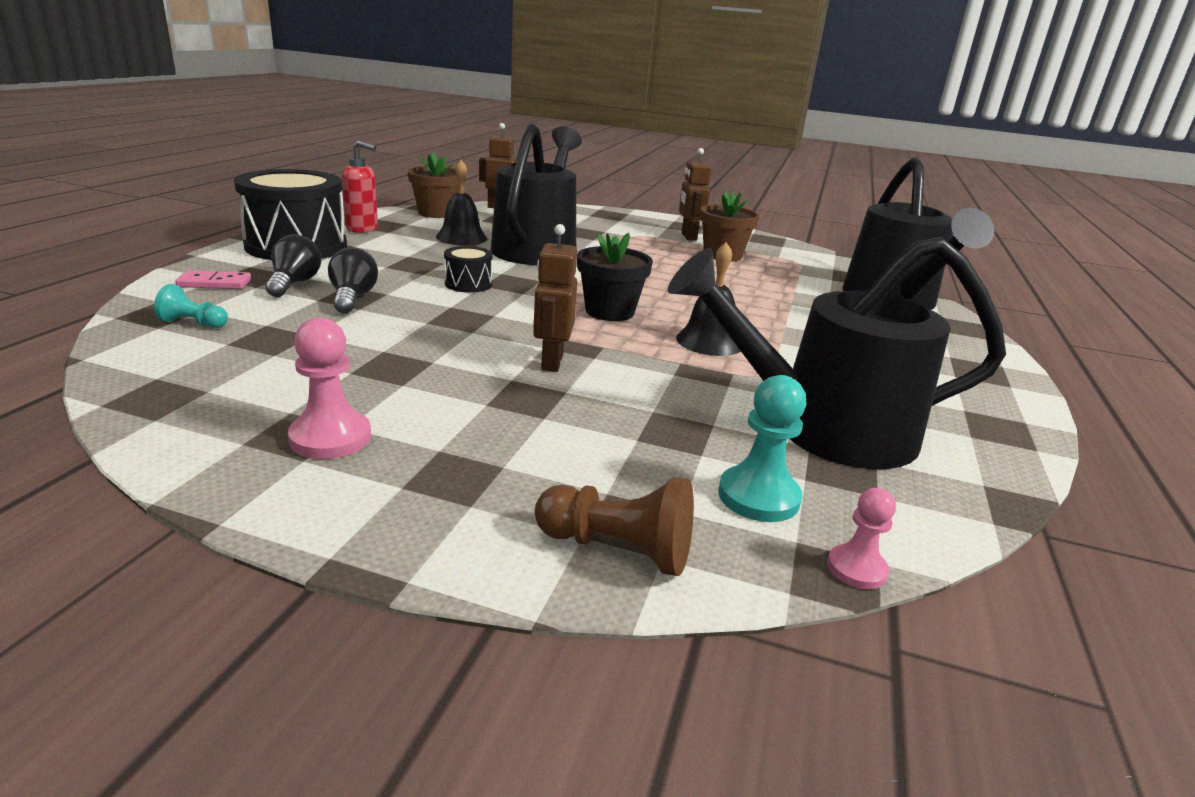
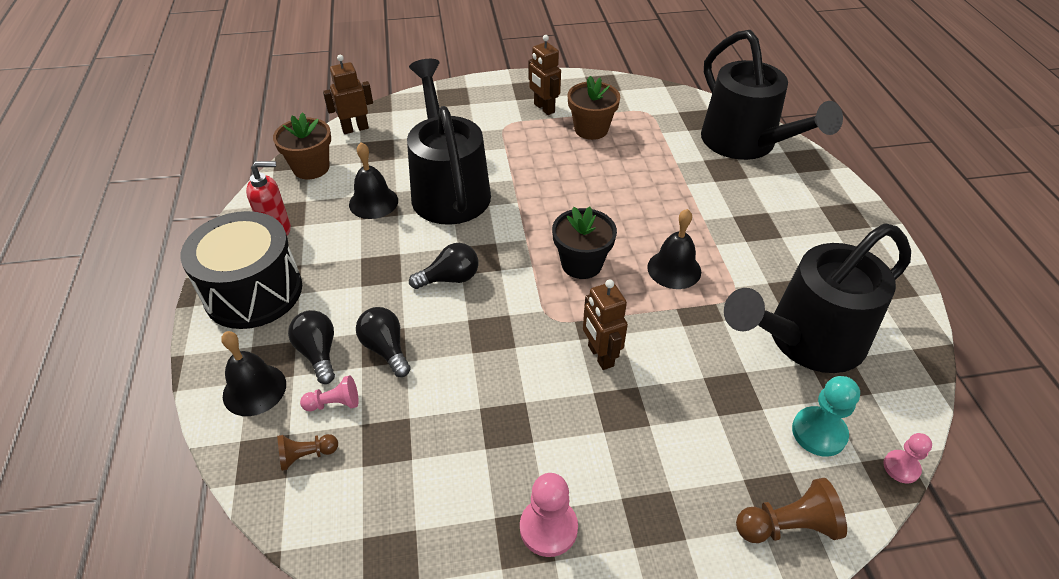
camera: 25 degrees left, 20 degrees up
turquoise pawn [154,284,228,328] -> brown pawn [277,434,338,471]
pink domino [175,270,251,289] -> black bell [221,331,286,416]
black drum [444,246,493,293] -> black light bulb [409,243,478,289]
none -> pink pawn [300,375,359,411]

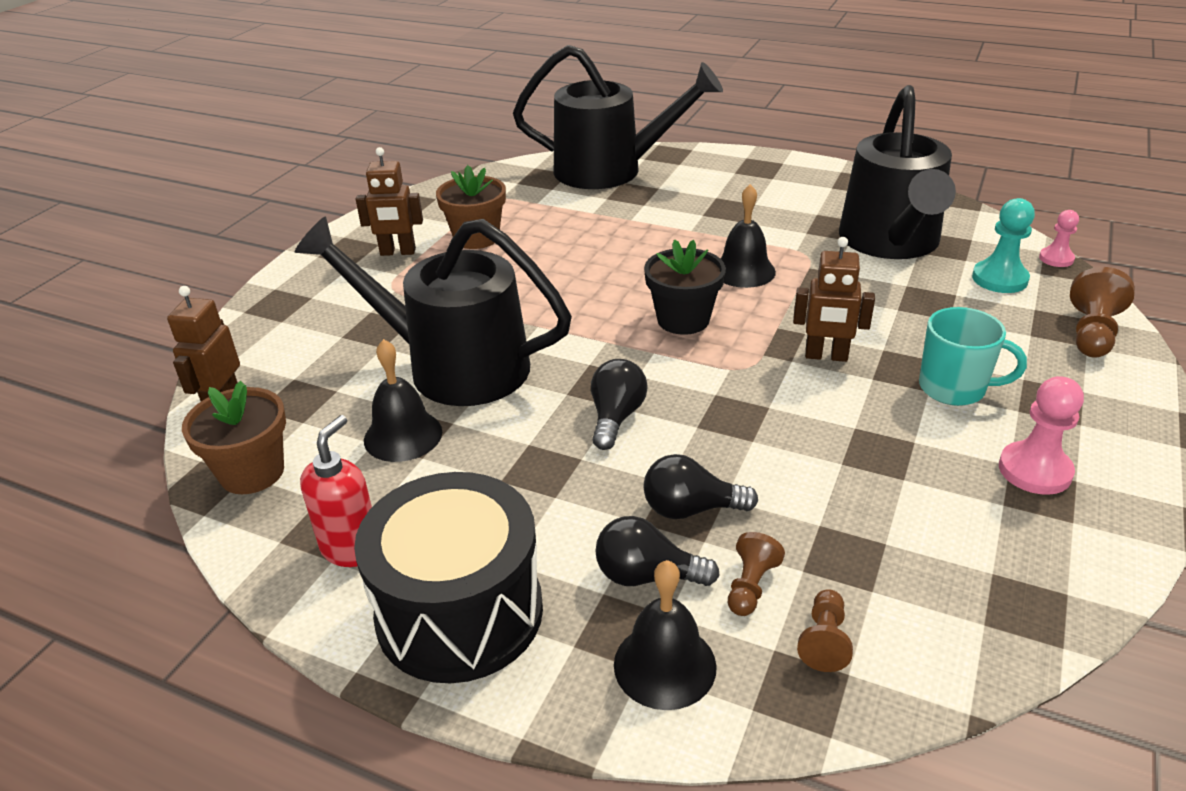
camera: 55 degrees left, 10 degrees down
pink pawn [300,375,359,411] -> brown pawn [728,532,785,616]
none -> turquoise mug [919,307,1027,406]

